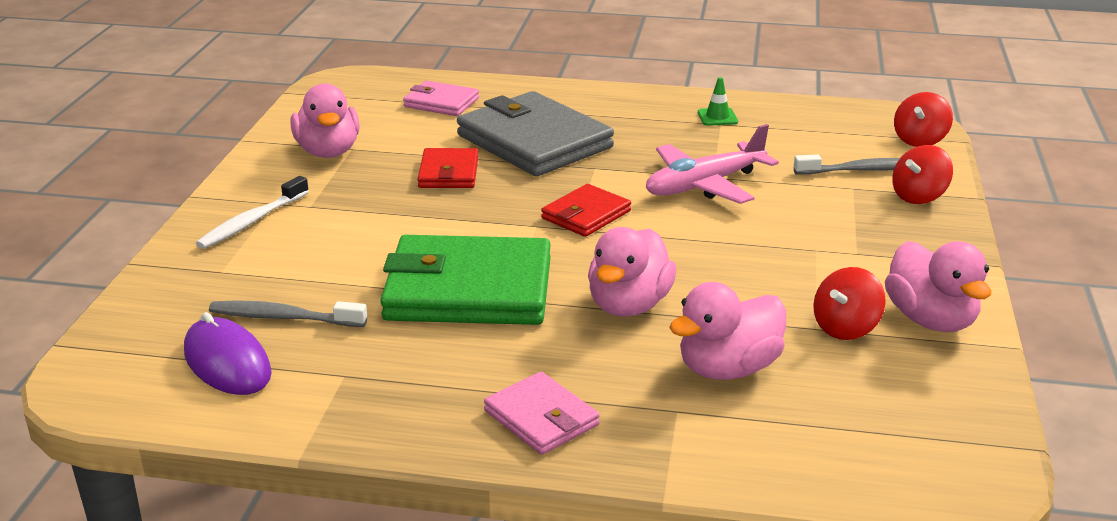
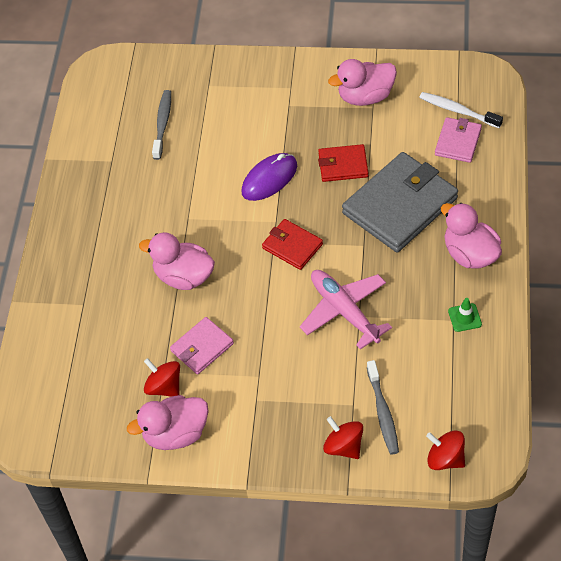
camera: 90 degrees right, 25 degrees up
purple mouse [184,312,272,395] -> purple mouse moved to [241,153,297,201]
white toothbrush [196,176,309,249] -> white toothbrush moved to [419,92,503,128]
green wallet [380,235,551,325] -> none
pink wallet [484,372,600,455] -> pink wallet moved to [170,317,234,374]
pink duck [669,282,786,380] -> pink duck moved to [441,203,502,269]

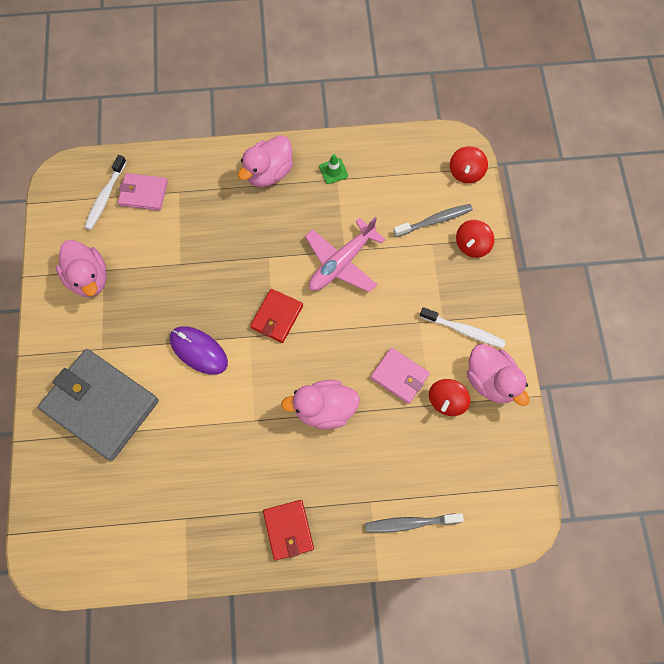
camera: 105 degrees left, 15 degrees up
pink duck [139,232,215,290] -> pink duck turned 75 degrees clockwise [281,380,360,430]
grey toothbrush [152,90,171,160] -> grey toothbrush moved to [365,513,464,533]
red wallet [318,144,369,182] -> red wallet moved to [263,500,314,560]
grey wallet [342,152,458,252] -> grey wallet moved to [38,349,159,461]
none -> white toothbrush [420,307,506,348]

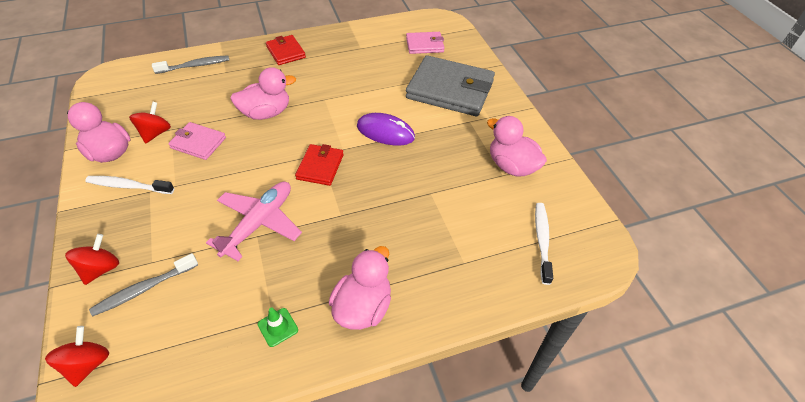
camera: 165 degrees right, 20 degrees down
pink wallet [118,173,168,211] -> pink wallet moved to [406,32,444,54]

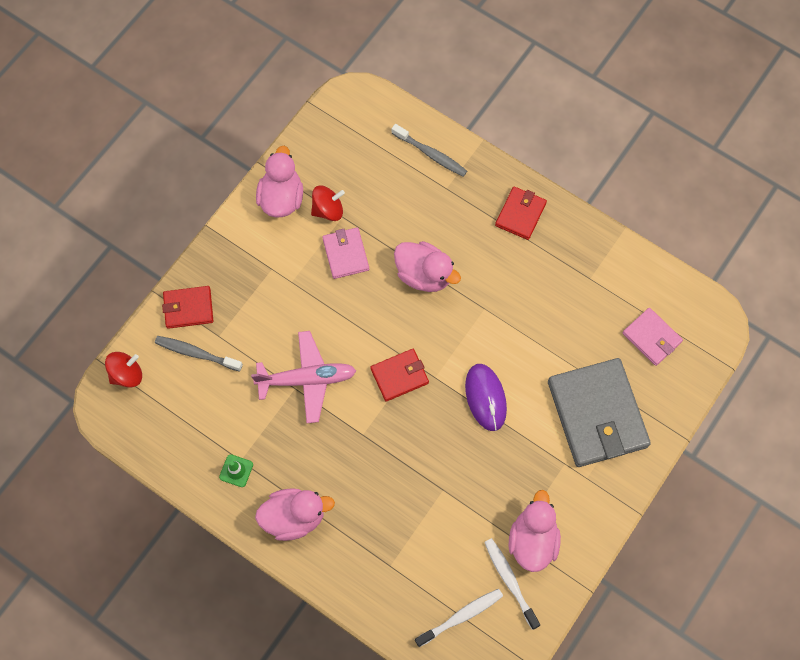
camera: 55 degrees right, 20 degrees up
red spinning top [65,234,119,285] -> red wallet [162,286,213,329]
white toothbrush [85,176,174,194] -> white toothbrush moved to [484,538,540,630]

